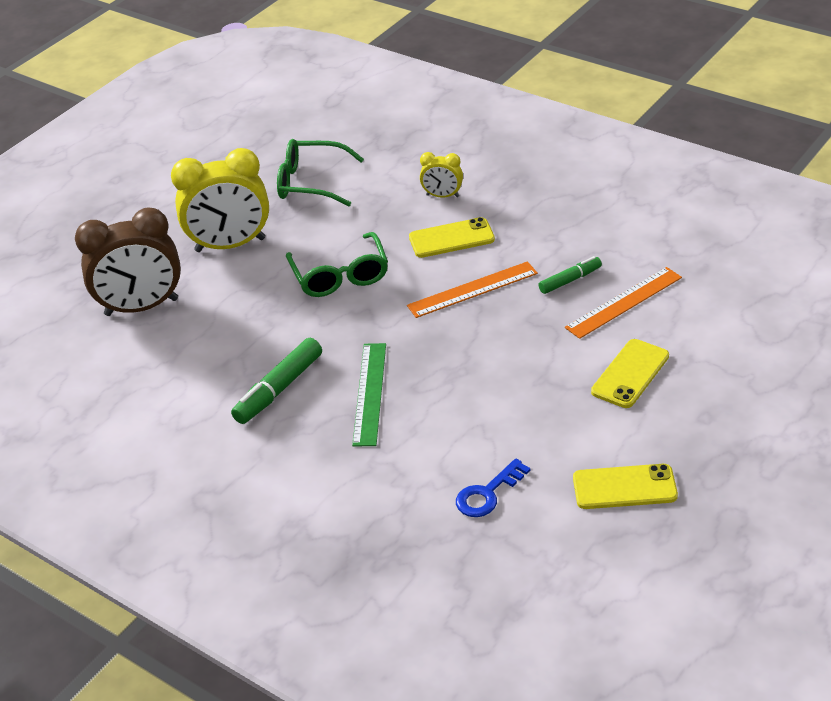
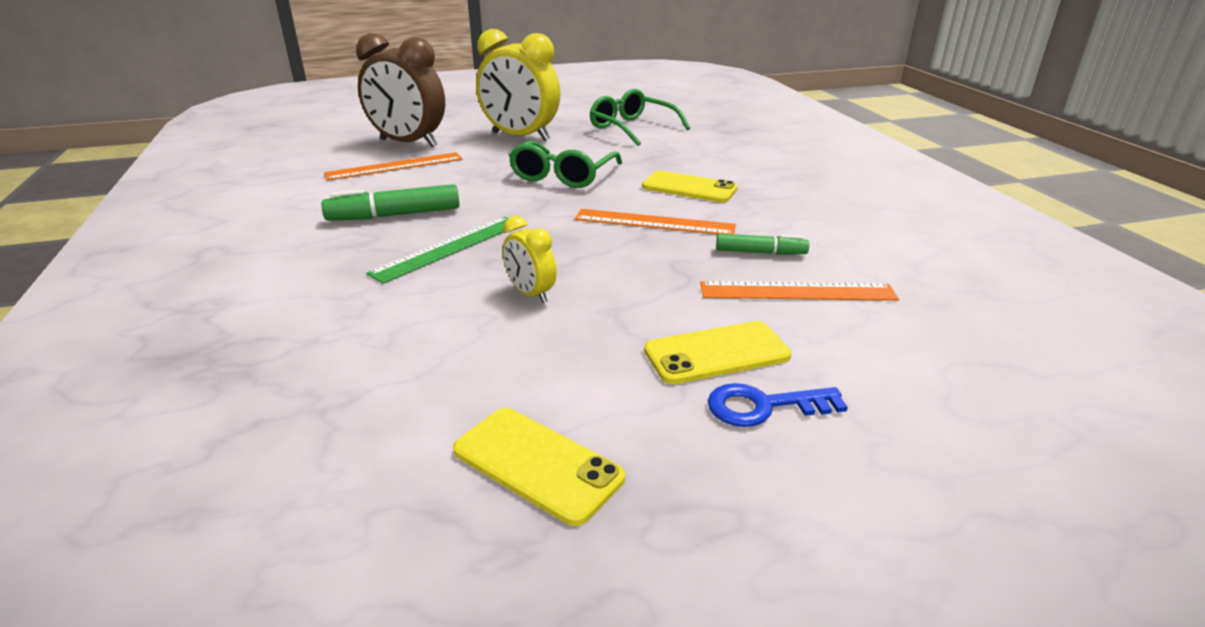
camera: 35 degrees right, 10 degrees down
yellow clock [420,152,463,198] -> yellow clock moved to [503,216,557,303]
blue key [456,458,530,517] -> blue key moved to [708,383,848,427]
none -> orange ruler [324,152,463,181]

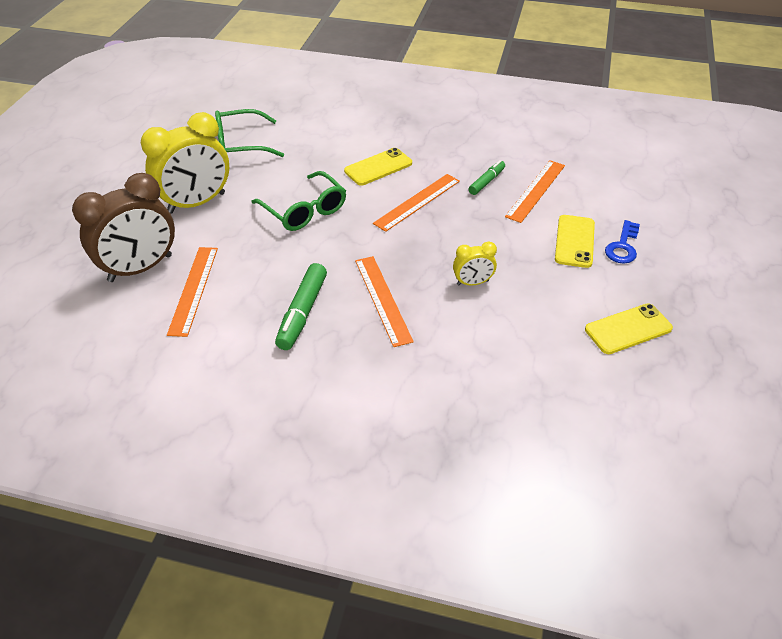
camera: 60 degrees left, 15 degrees up
green ruler [366,217,508,284] -> orange ruler [355,256,414,347]

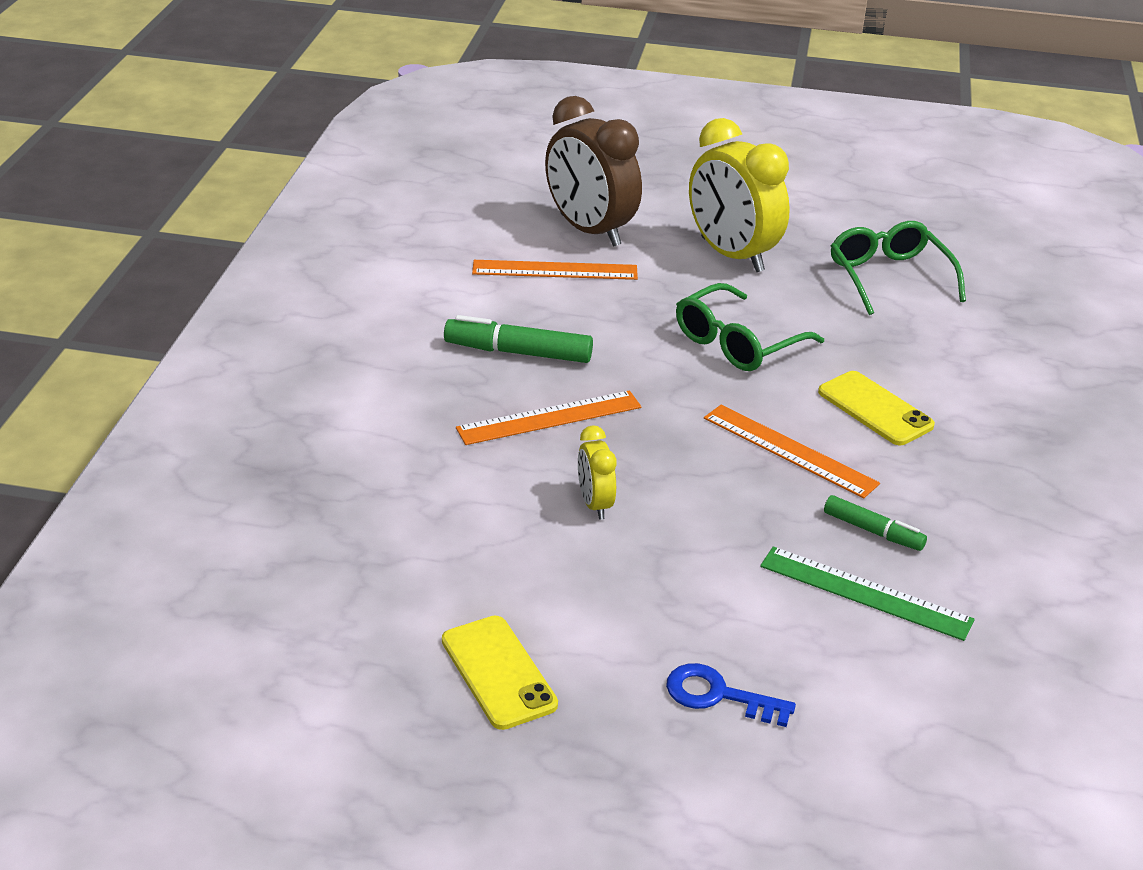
camera: 85 degrees right, 10 degrees down
orange ruler [505,160,565,223] -> green ruler [760,546,975,641]
yellow phone [555,215,595,268] -> none

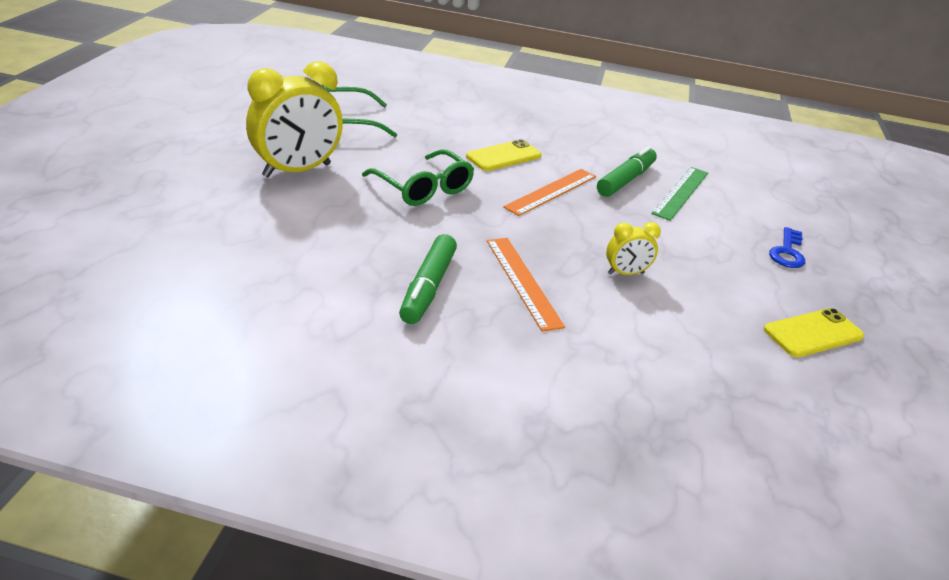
camera: 90 degrees left, 0 degrees up
orange ruler [472,260,638,280] -> none
brown clock [545,96,642,247] -> none
green marker [824,495,927,551] -> green marker [597,146,657,197], size x1.61

